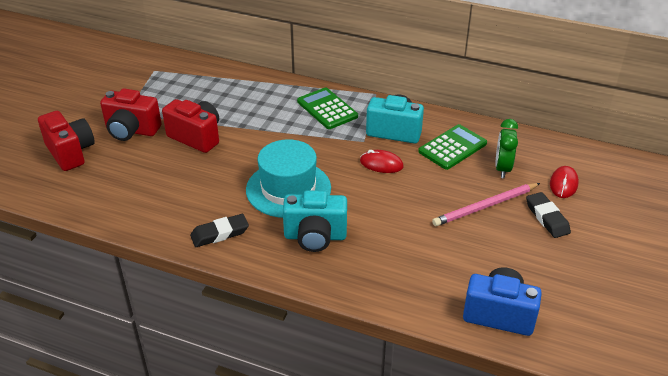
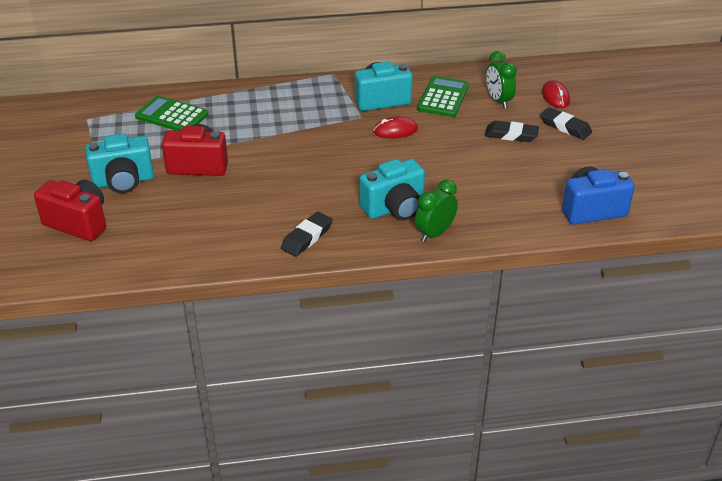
camera: 30 degrees left, 0 degrees up
red camera [100,88,162,141] -> turquoise camera [86,134,154,193]
turquoise hat [246,139,331,218] -> none
green calculator [297,87,358,129] -> green calculator moved to [135,96,209,131]
pink pencil [432,183,540,226] -> black eraser [485,121,539,142]
none -> green clock [415,179,458,242]

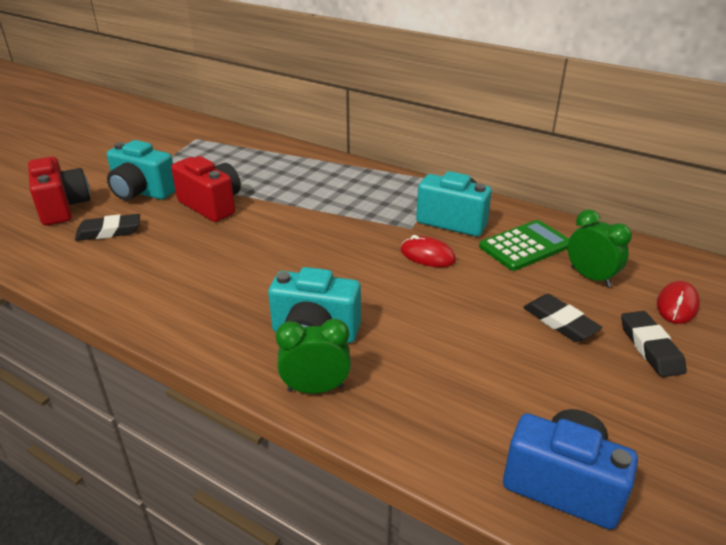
camera: 40 degrees right, 5 degrees down
green calculator [135,96,209,131] -> none
black eraser [281,212,333,257] -> black eraser moved to [75,214,140,241]
green clock [486,51,517,108] -> green clock turned 120 degrees clockwise [568,209,632,287]

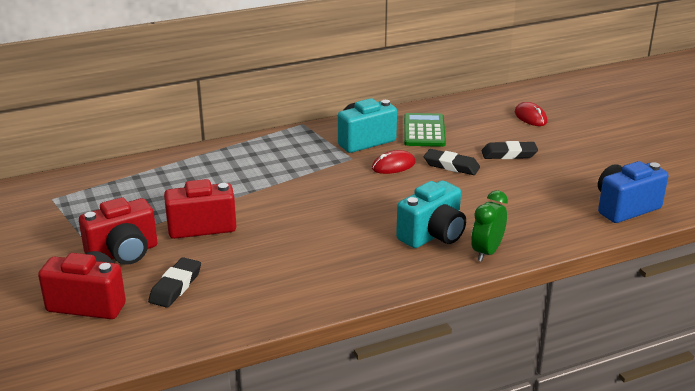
camera: 55 degrees left, 5 degrees down
turquoise camera [107,140,175,201] -> red camera [79,197,157,265]
green clock [568,209,632,287] -> none
black eraser [621,311,687,377] -> black eraser moved to [424,149,480,175]

